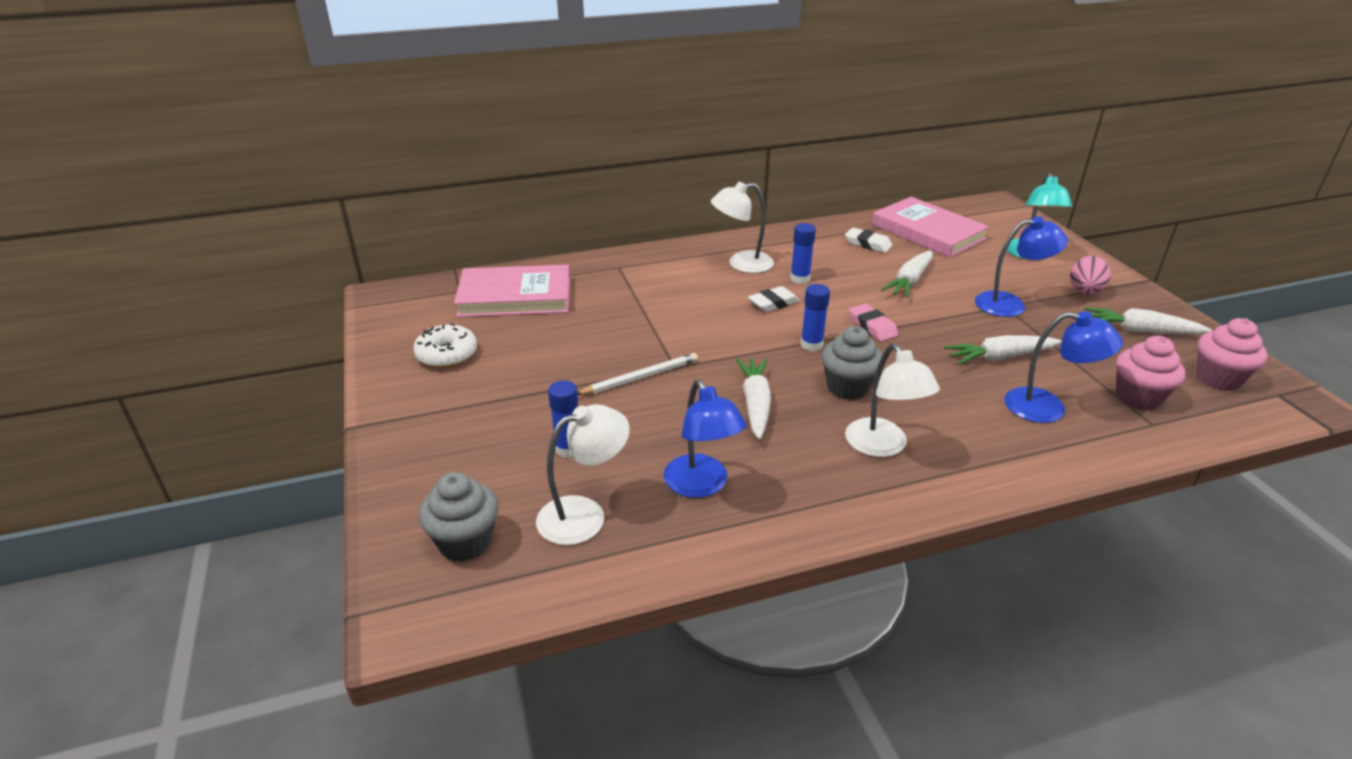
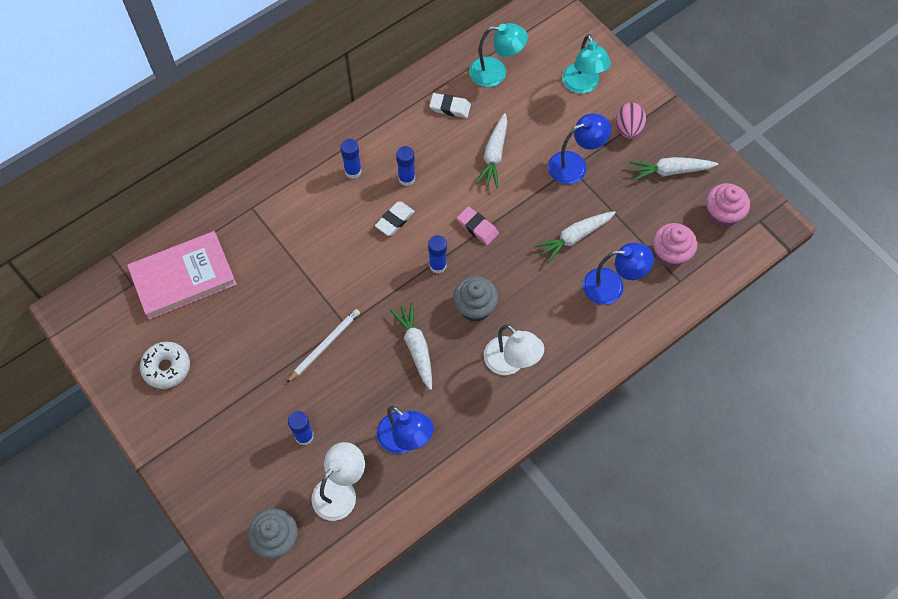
camera: 20 degrees left, 30 degrees up
white lamp [711,182,774,273] -> blue glue stick [340,139,362,179]
pink book [872,197,989,258] -> turquoise lamp [469,23,528,87]

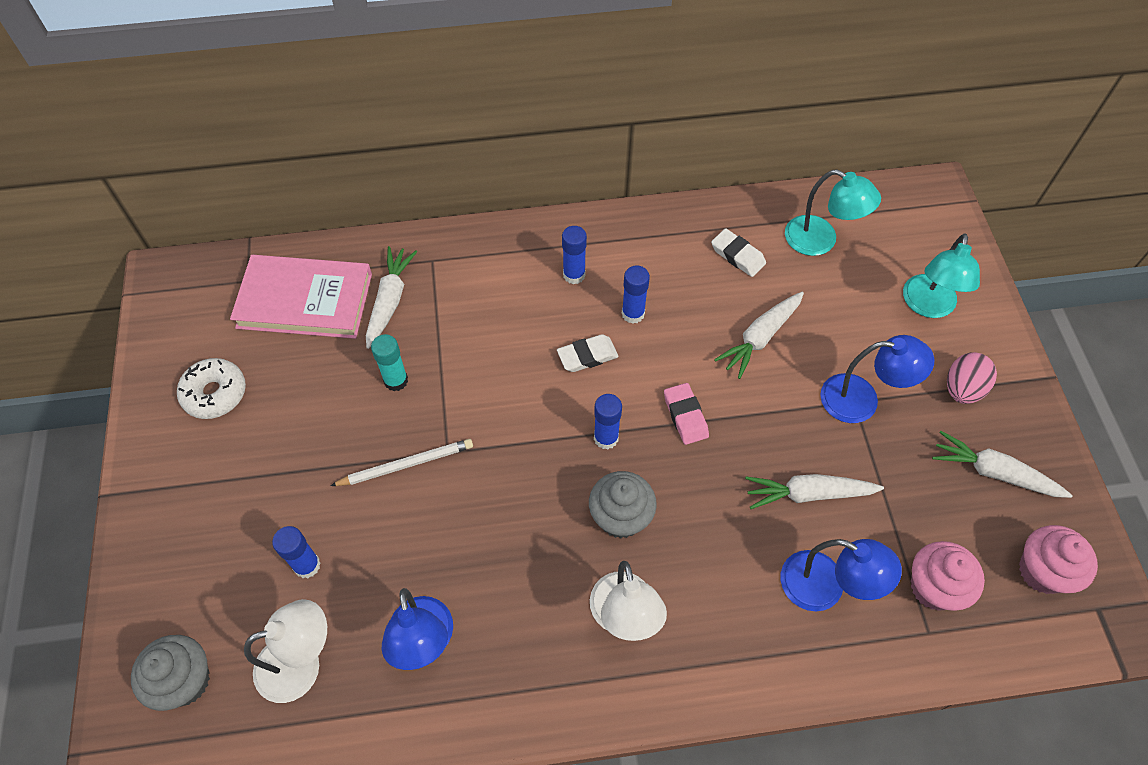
camera: 30 degrees right, 5 degrees down
white carrot [390,302,432,390] -> white carrot moved to [366,246,417,349]
none -> turquoise glue stick [371,334,408,391]

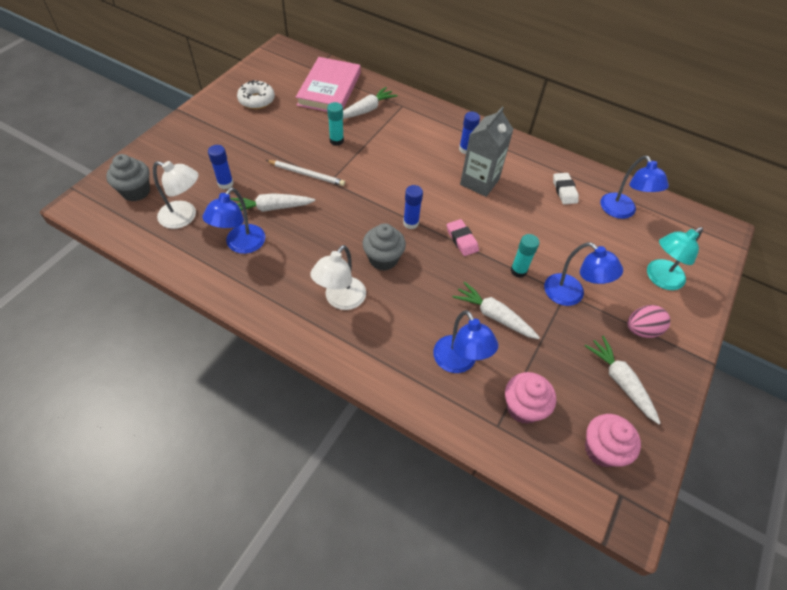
camera: 35 degrees right, 5 degrees down
pink book [230,255,372,339] -> pink book turned 60 degrees clockwise [296,57,361,112]
white eraser [557,334,619,372] -> none
blue glue stick [622,266,650,324] -> grey carton [460,107,514,197]
pink eraser [664,383,709,445] -> pink eraser turned 45 degrees counterclockwise [447,219,479,256]
white carrot [714,292,804,379] -> white carrot moved to [230,193,315,212]
turquoise lamp [785,169,881,256] -> blue lamp [600,155,669,219]
none -> turquoise glue stick [510,234,540,278]

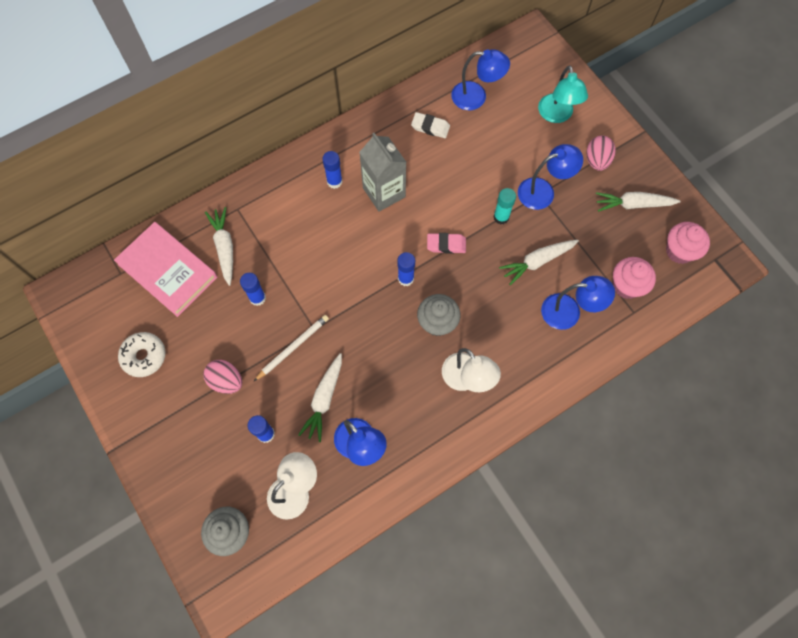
camera: 60 degrees left, 15 degrees up
turquoise glue stick [327,102,344,146] -> blue glue stick [240,273,266,306]
none -> pink egg [203,360,242,394]

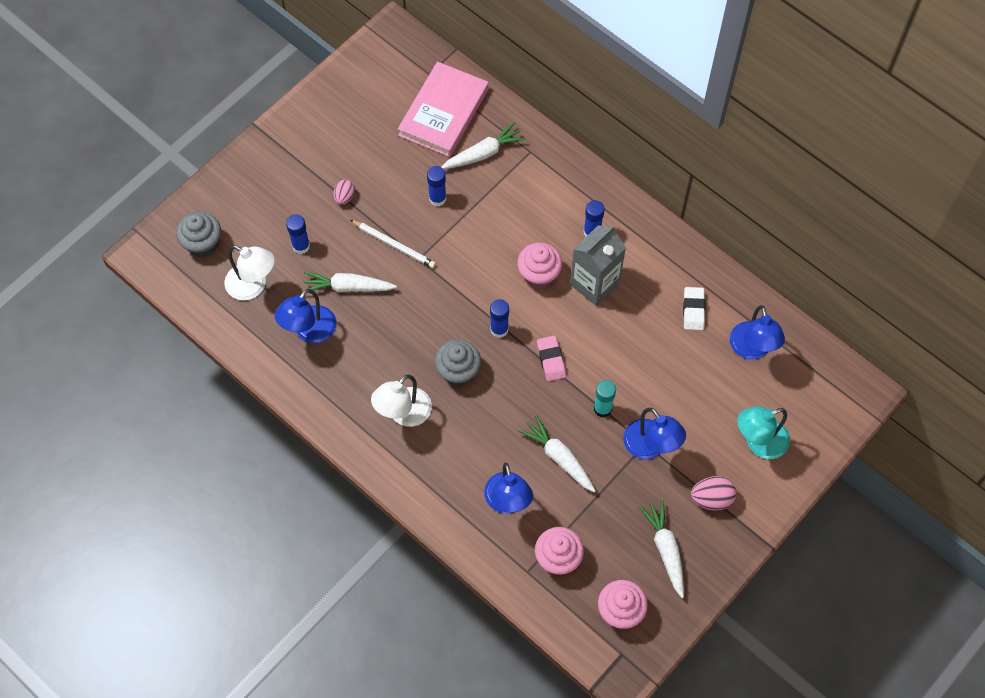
camera: 75 degrees right, 5 degrees down
white donut [118,332,166,377] -> none
pink egg [203,360,242,394] -> pink egg [334,180,355,205], size x0.66
none -> pink cupcake [517,243,562,289]

